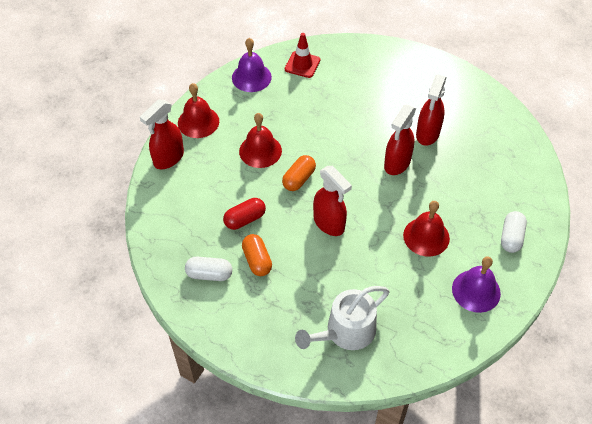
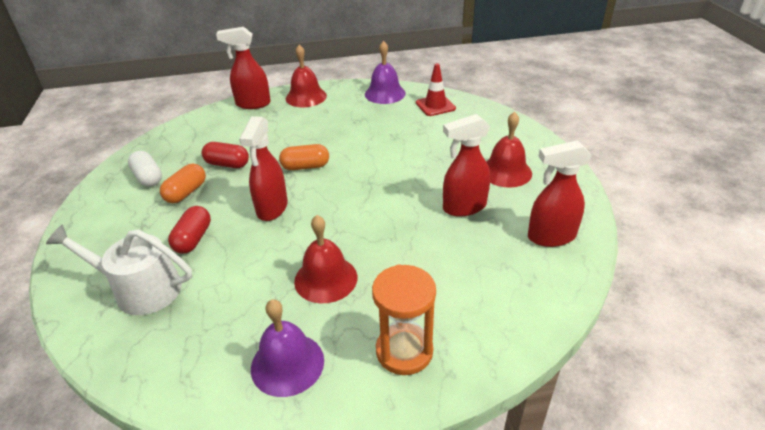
camera: 50 degrees right, 15 degrees down
red bell [239,113,282,168] -> red bell moved to [486,112,532,188]
red spray bottle [384,105,416,175] -> red spray bottle moved to [528,140,592,247]
white capsule [501,211,527,253] -> orange hourglass [372,264,436,375]
none -> red capsule [168,206,211,253]

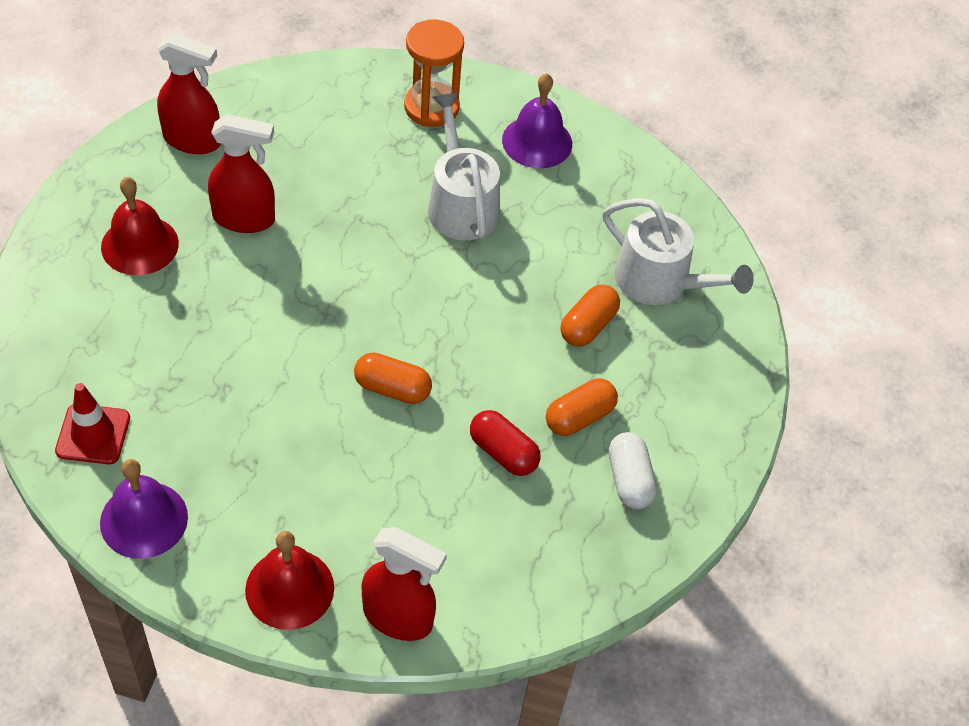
camera: 160 degrees left, 15 degrees up
red capsule [168,206,211,253] -> orange capsule [560,284,620,347]
red spray bottle [239,116,288,221] -> none
red bell [294,215,357,303] -> white watering can [428,93,500,240]

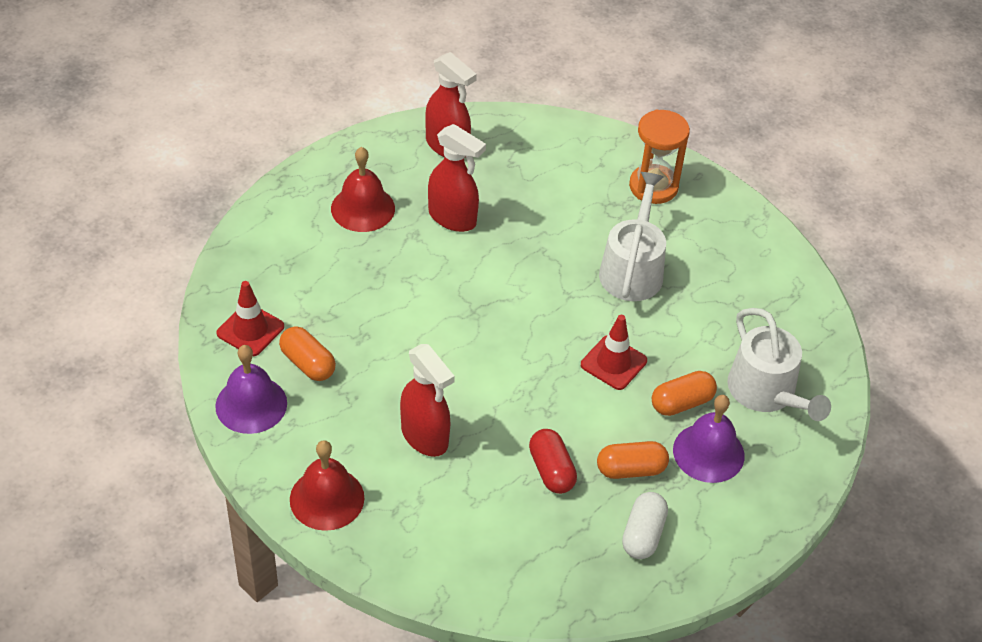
camera: 30 degrees right, 5 degrees down
orange capsule [354,353,432,404] -> orange capsule moved to [279,326,336,381]
red spray bottle [362,527,447,641] -> red spray bottle moved to [400,344,455,457]
purple bell [502,73,572,169] -> purple bell moved to [673,395,745,483]
none -> red traffic cone [581,315,647,390]

